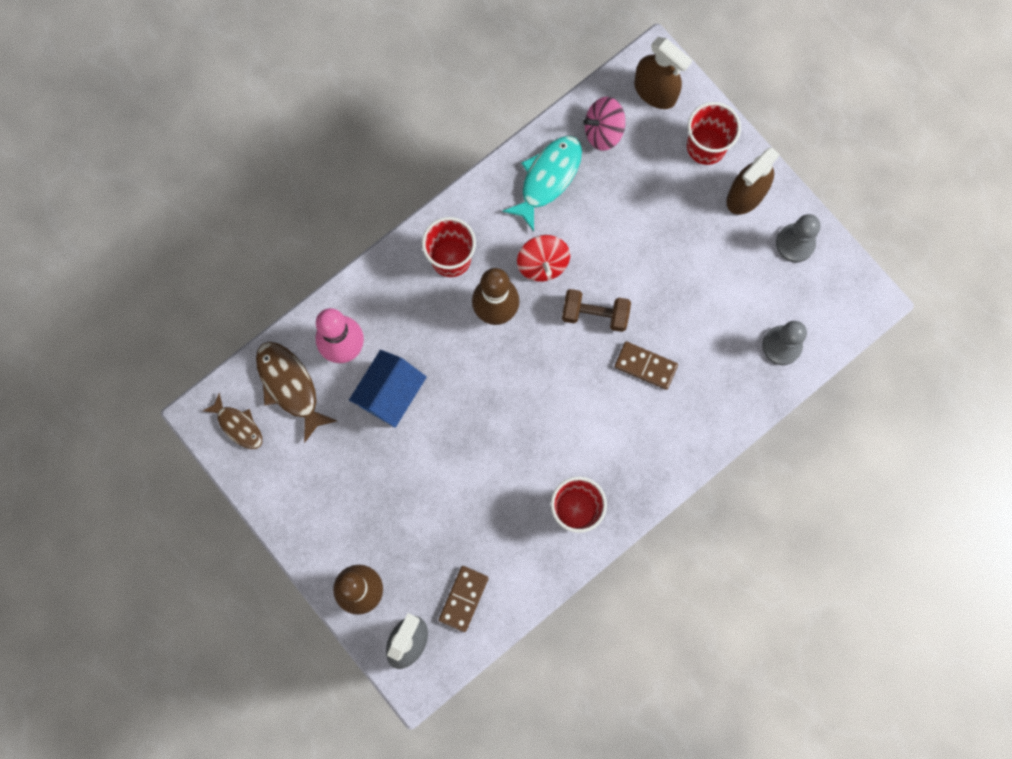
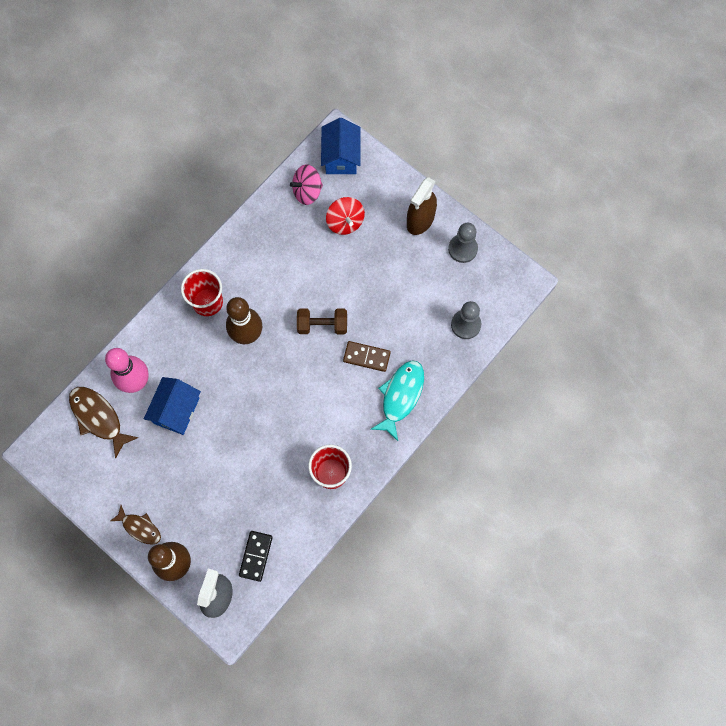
camera: 10 degrees left, 5 degrees down
brown fish [203,393,262,449] -> brown fish moved to [110,505,161,545]
brown domino [439,566,489,632] -> black domino [239,531,273,582]
turquoise fish [502,136,582,232] -> turquoise fish moved to [370,360,424,441]
red spinning top [517,235,570,282] -> red spinning top moved to [326,197,365,235]
brown spray bottle [634,37,692,109] -> blue house [321,118,361,174]
red cup [687,102,741,165] -> none

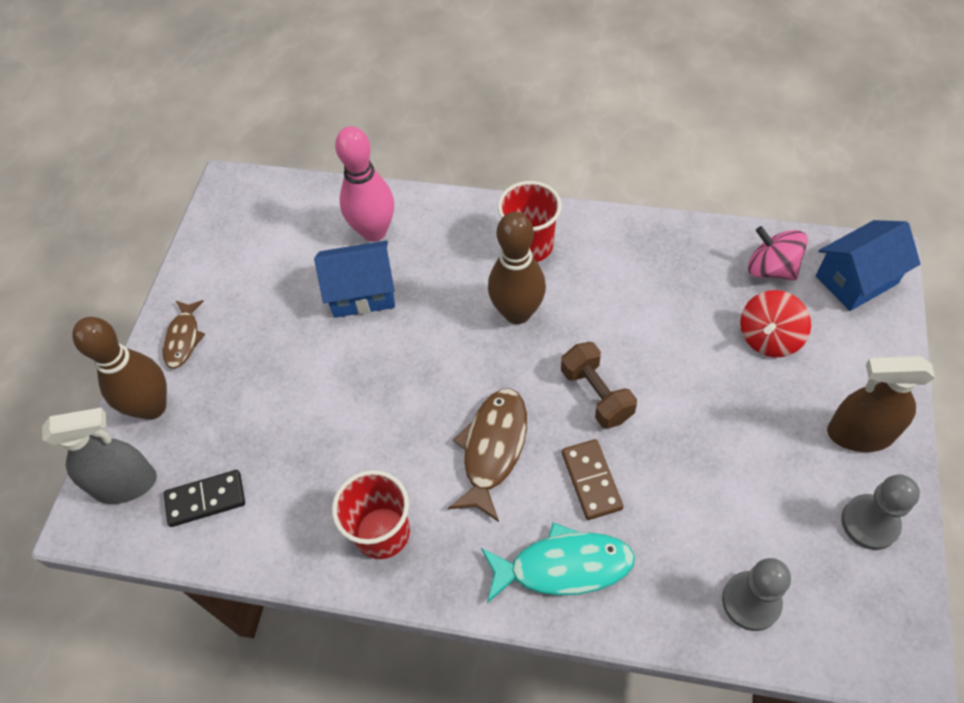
camera: 65 degrees right, 15 degrees down
brown fish [69,387,139,459] -> brown fish moved to [448,388,527,522]

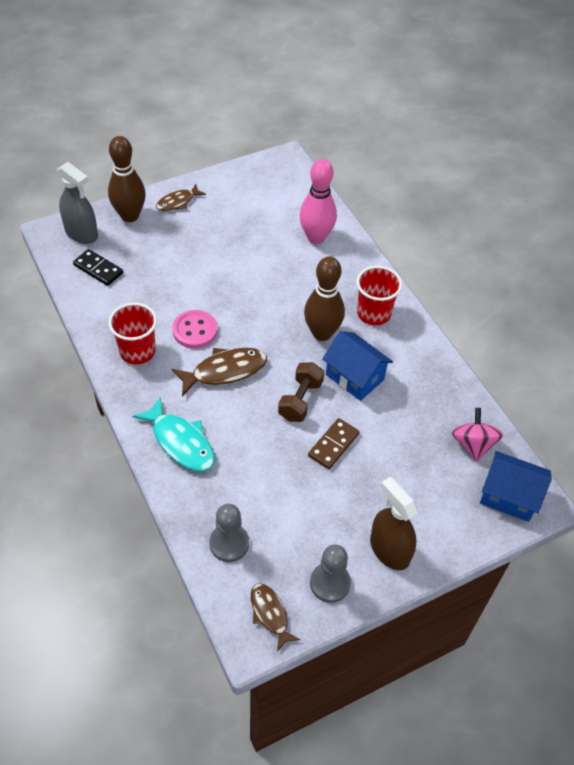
camera: 45 degrees right, 5 degrees down
blue house [314,240,395,318] -> blue house moved to [322,331,393,401]
brown domino [562,439,623,520] -> brown domino moved to [308,418,359,469]
red spinning top [740,290,811,357] -> none
none -> pink button [172,310,217,348]
none -> brown fish [251,583,300,651]

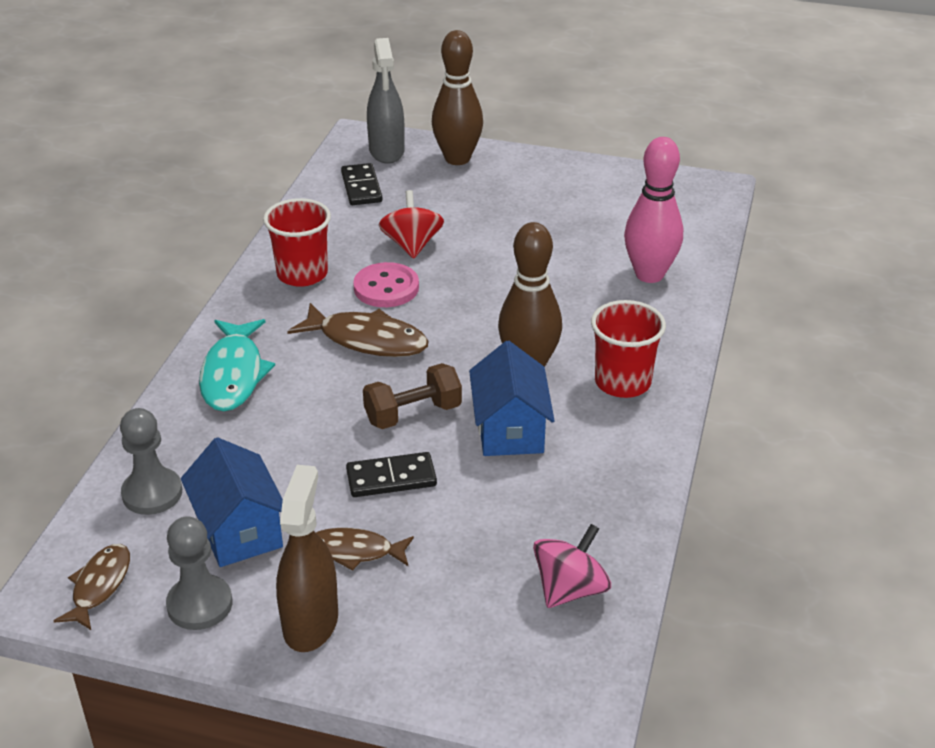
camera: 45 degrees right, 15 degrees down
brown fish [156,184,206,211] -> brown fish moved to [316,528,414,571]
brown domino [308,418,359,469] -> black domino [346,452,437,497]
blue house [480,451,552,522] -> blue house moved to [181,437,283,567]
none -> red spinning top [379,190,444,259]

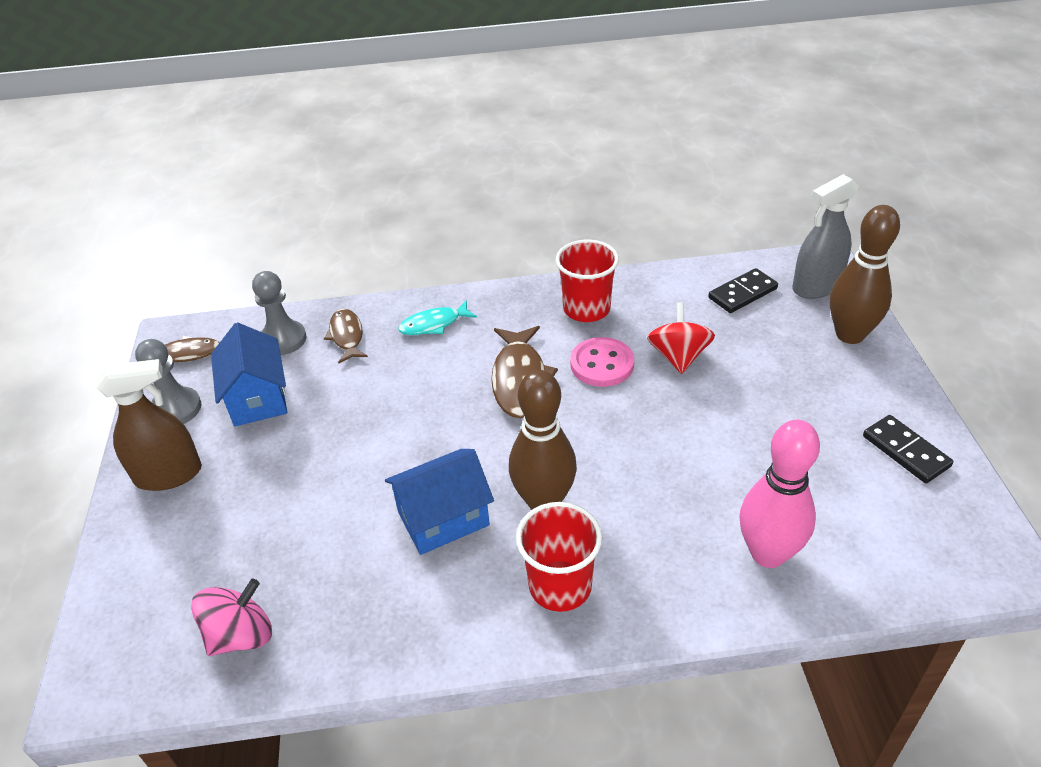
camera: 70 degrees right, 5 degrees up
blue house [181,437,283,567] -> blue house turned 60 degrees counterclockwise [211,322,287,426]
turquoise fish [199,319,275,411] -> turquoise fish [398,300,477,335], size x0.63
brown fish [316,528,414,571] -> brown fish moved to [324,309,368,363]
black domino [346,452,437,497] -> black domino moved to [863,415,953,483]
brown dumbbell [363,363,462,429] -> none
red spinning top [379,190,444,259] -> red spinning top turned 60 degrees counterclockwise [647,302,715,374]
pink spinning top [533,524,611,608] -> pink spinning top turned 60 degrees counterclockwise [191,579,272,656]

